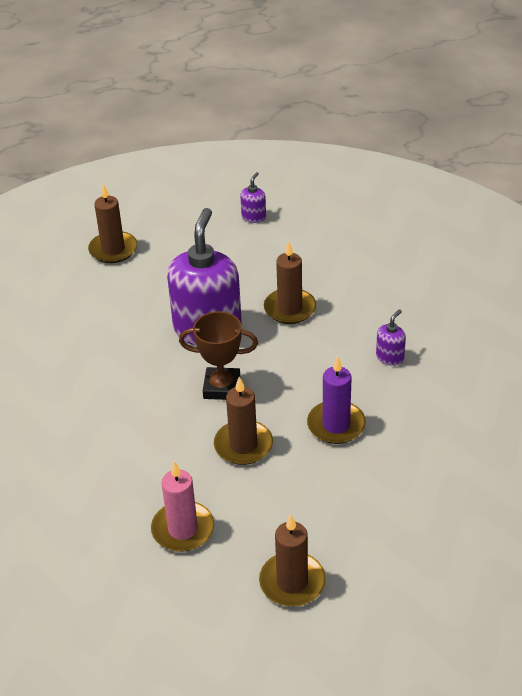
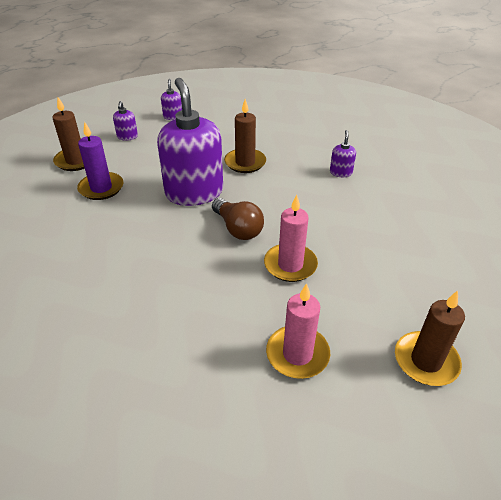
camera: 30 degrees left, 0 degrees up
brown trophy [179,311,258,400] -> brown light bulb [212,198,264,240]
brown candle [214,377,273,465] -> pink candle [264,195,318,282]
purple candle [307,356,366,444] -> purple candle moved to [77,122,123,200]
none -> purple soap dispenser [113,101,138,141]

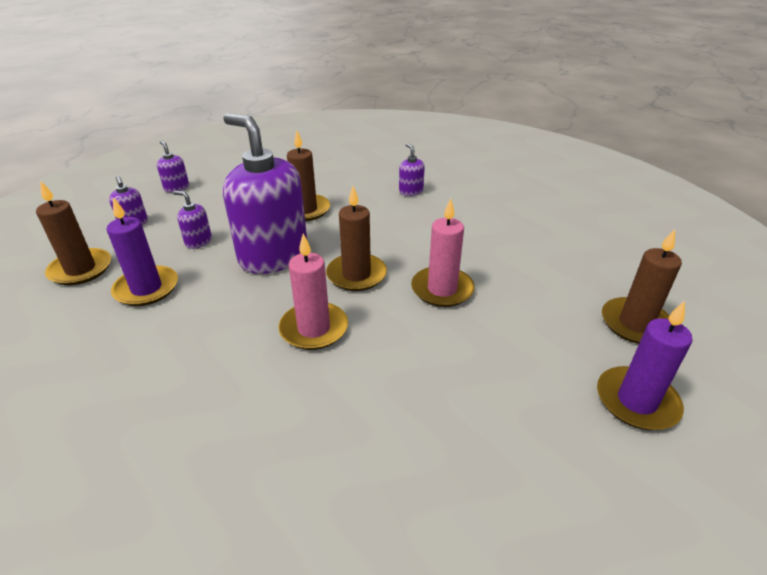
camera: 30 degrees left, 5 degrees down
brown light bulb [212,198,264,240] -> brown candle [326,186,387,291]
pink candle [266,283,330,379] -> pink candle moved to [278,234,348,350]
none -> purple soap dispenser [173,191,212,249]
none -> purple candle [597,301,693,430]

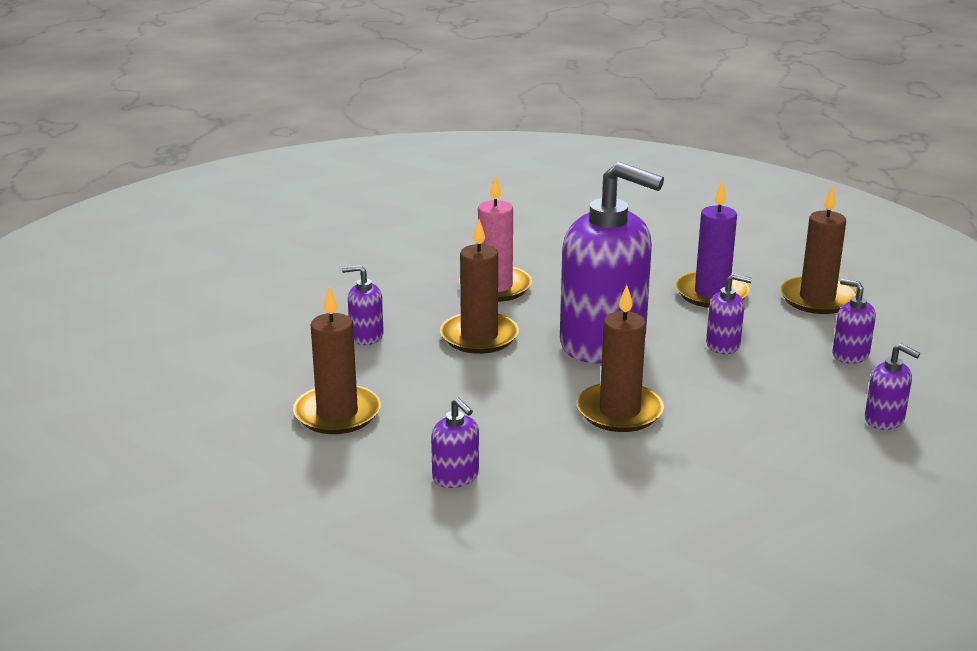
camera: 165 degrees right, 10 degrees down
pink candle [411,198,474,307] -> purple soap dispenser [342,265,384,345]
purple candle [597,301,693,430] -> none
brown candle [602,229,682,344] -> brown candle moved to [293,286,381,434]

